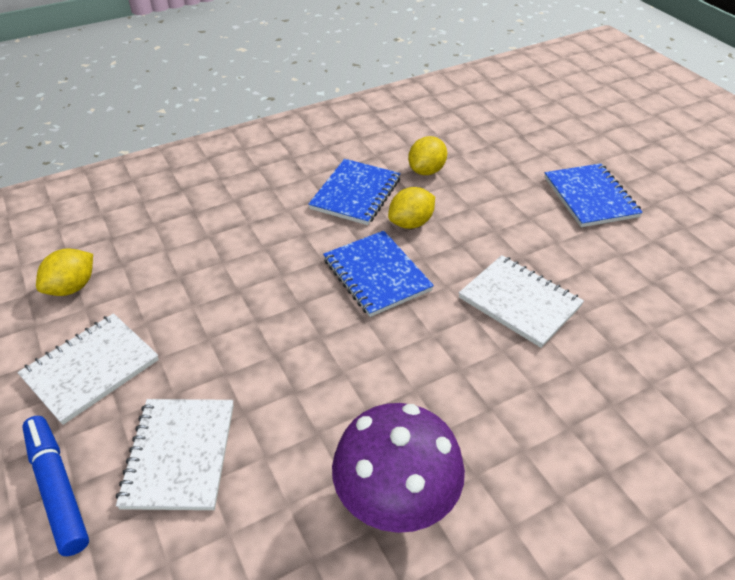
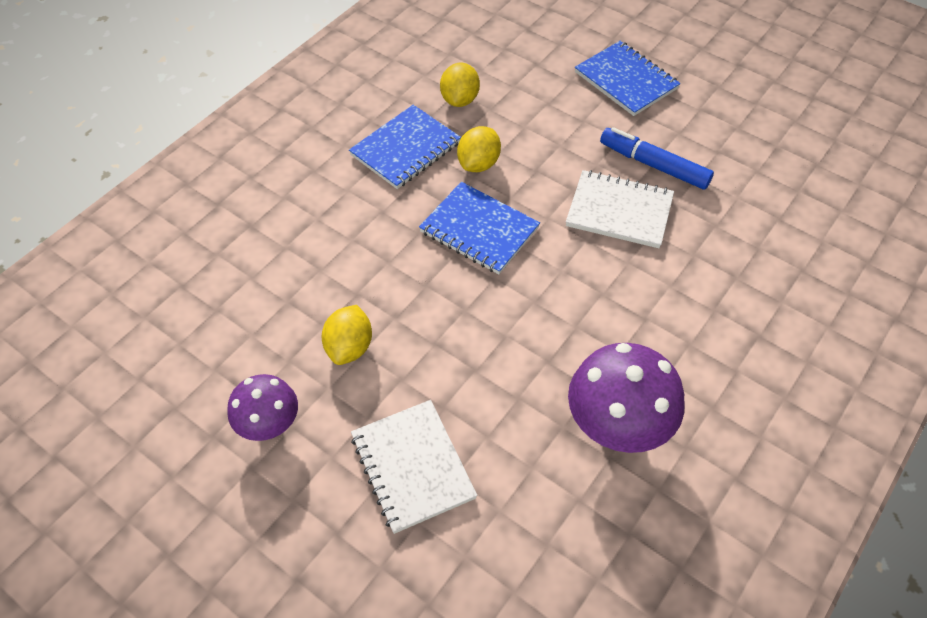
camera: 25 degrees left, 10 degrees up
white notebook [17,313,159,425] -> purple mushroom [227,374,298,441]
blue marker [22,416,89,556] -> blue marker moved to [600,127,714,190]
yellow lemon [36,248,93,296] -> yellow lemon moved to [322,305,372,365]
blue notebook [308,159,401,225] -> blue notebook turned 45 degrees clockwise [349,105,461,189]

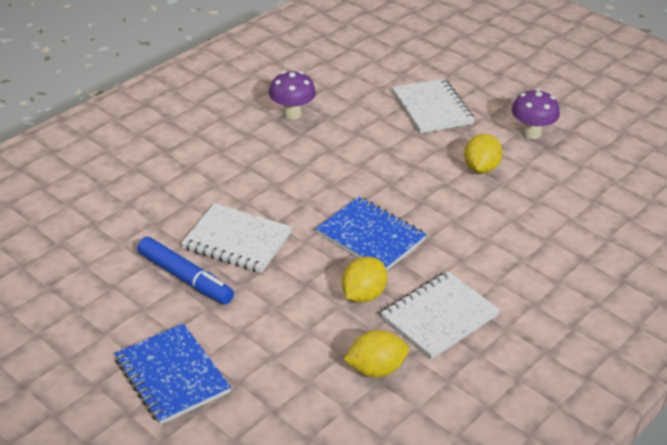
camera: 175 degrees left, 15 degrees down
blue notebook [349,105,461,189] -> white notebook [380,271,500,359]
yellow lemon [440,63,480,107] -> yellow lemon turned 60 degrees clockwise [343,330,409,378]
purple mushroom [568,343,685,453] -> purple mushroom [269,71,316,120], size x0.62

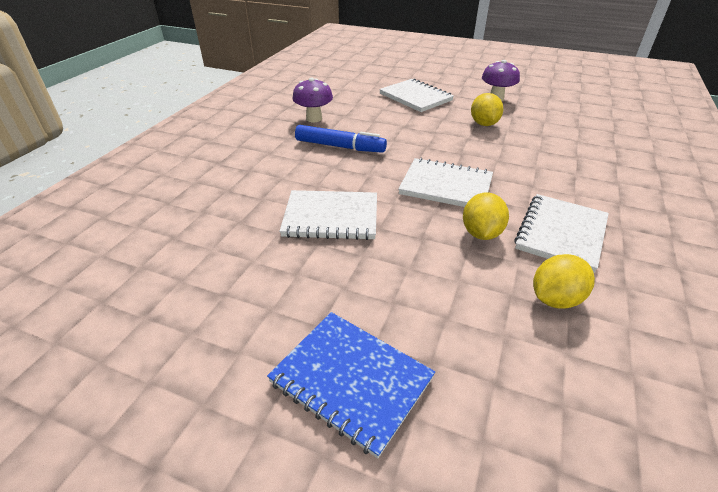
camera: 20 degrees left, 0 degrees up
blue marker [137,237,234,304] -> blue marker moved to [295,125,387,153]
blue notebook [316,197,427,270] -> white notebook [398,158,493,207]

